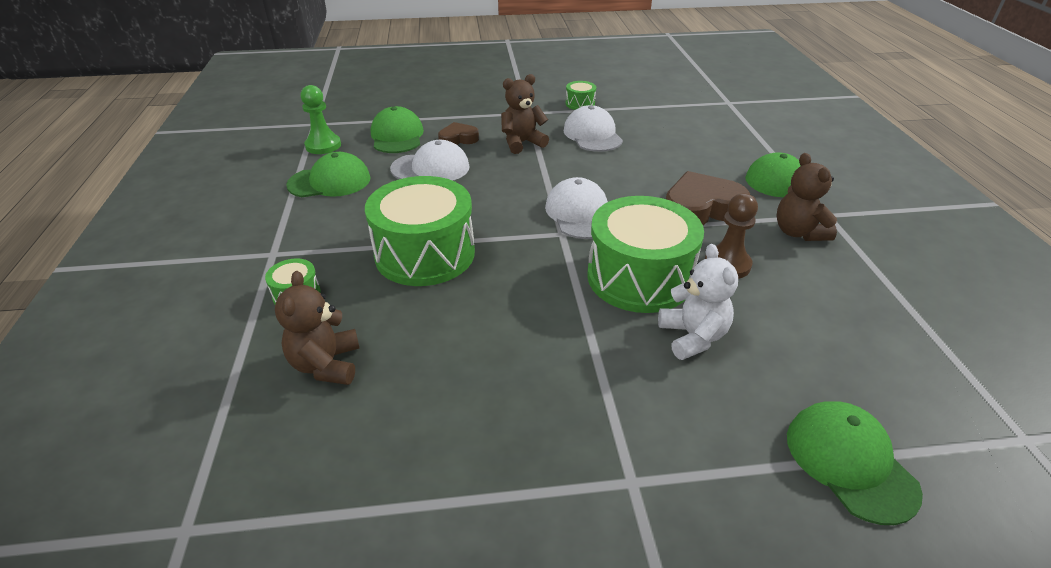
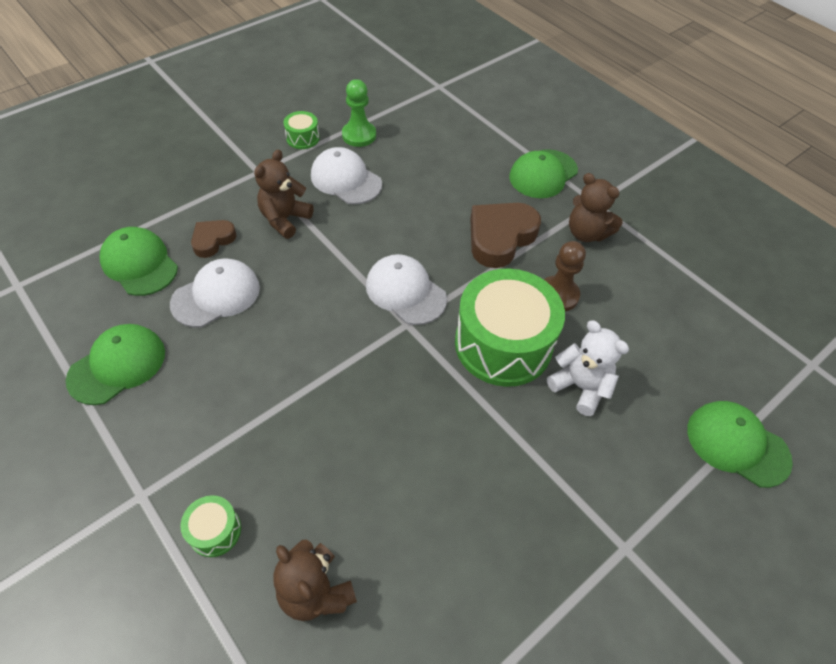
camera: 35 degrees left, 15 degrees up
green pawn [301,85,341,154] -> green pawn moved to [342,79,376,147]
green drum [365,176,475,286] -> none

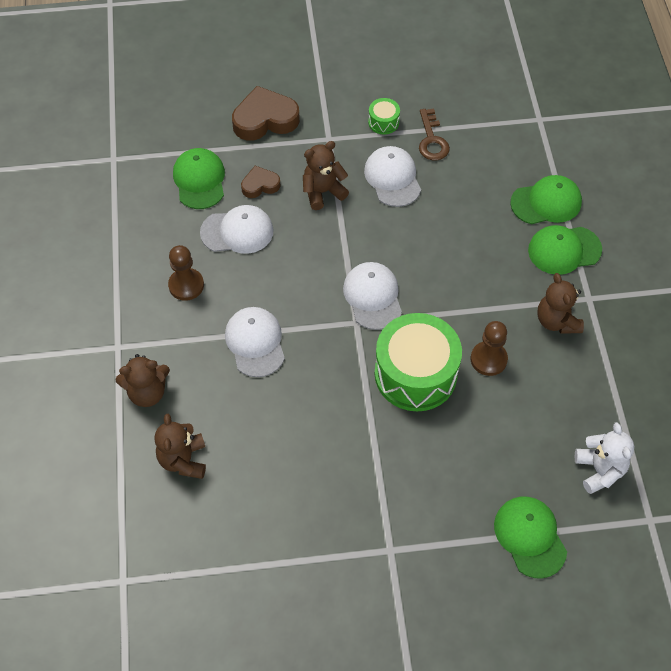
camera: 35 degrees right, 5 degrees up
green cap [66,324,165,405] -> green cap moved to [510,175,582,224]
green drum [180,495,241,557] -> brown teddy bear [115,354,170,407]
green pawn [342,79,376,147] -> brown key [419,109,450,160]
brown heart [470,203,541,268] -> brown heart moved to [232,86,300,141]
white teddy bear [547,320,629,416] -> white teddy bear moved to [575,422,634,494]
none -> brown pawn [168,245,204,301]
none -> white cap [225,307,285,377]

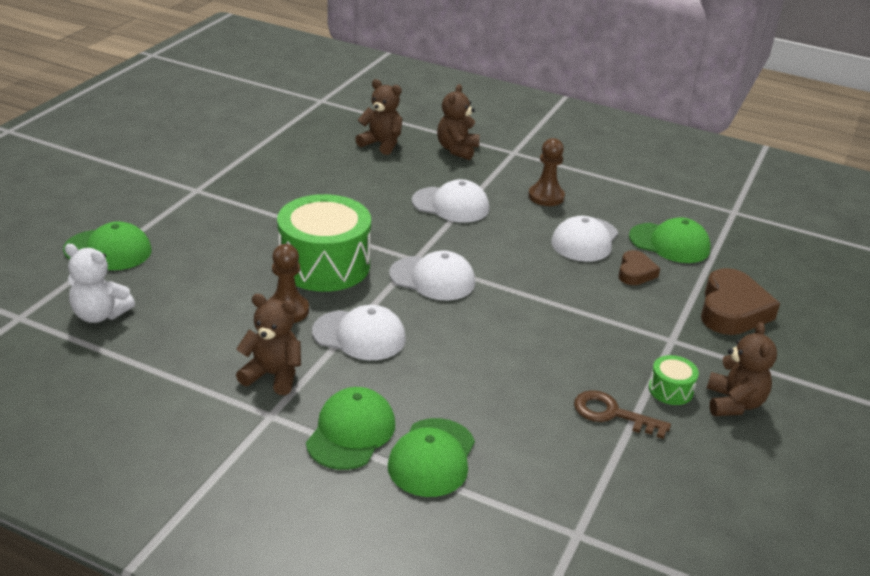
camera: 120 degrees right, 25 degrees down
brown teddy bear [303,141,349,210] -> brown teddy bear moved to [707,322,777,416]
white cap [364,146,421,207] -> white cap moved to [312,305,406,360]

